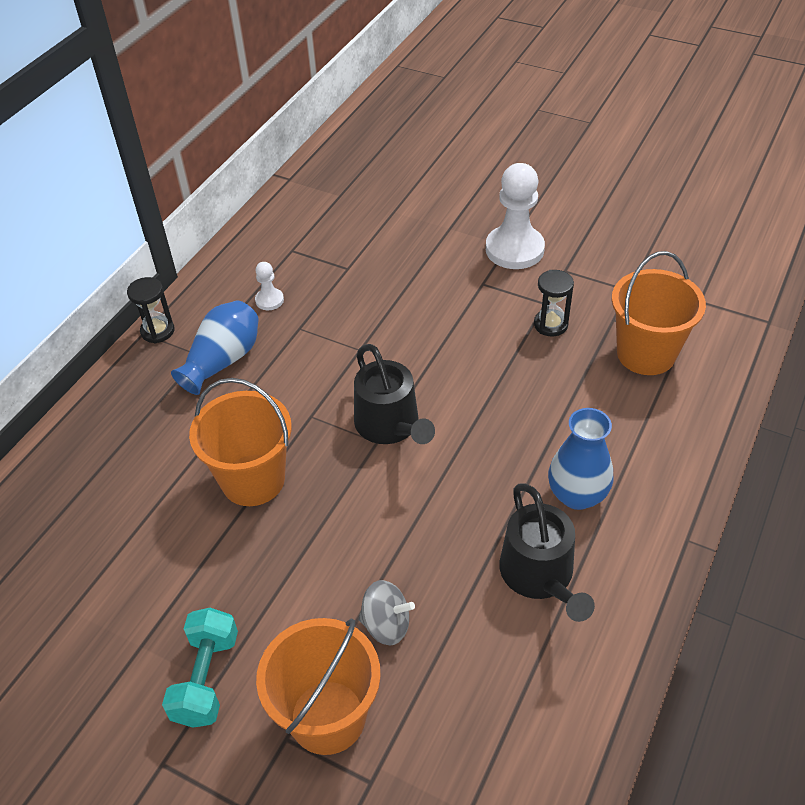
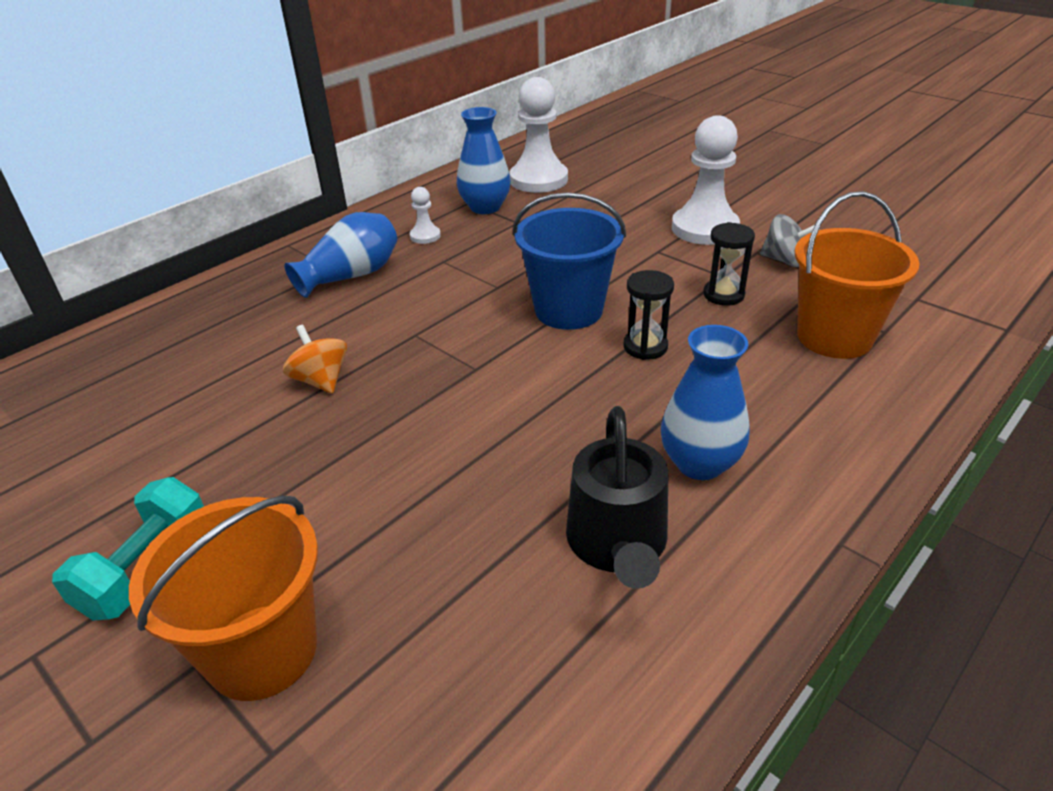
camera: 15 degrees right, 10 degrees down
black hourglass [127,277,174,343] -> black hourglass moved to [623,270,674,360]
orange bucket [189,378,292,506] -> orange spinning top [283,325,347,394]
black watering can [354,344,435,444] -> none
grey spinning top [358,580,415,645] -> grey spinning top moved to [760,214,815,267]
none -> blue vase [457,107,511,214]
none -> white pawn [509,77,568,193]
none -> blue bucket [513,193,626,330]

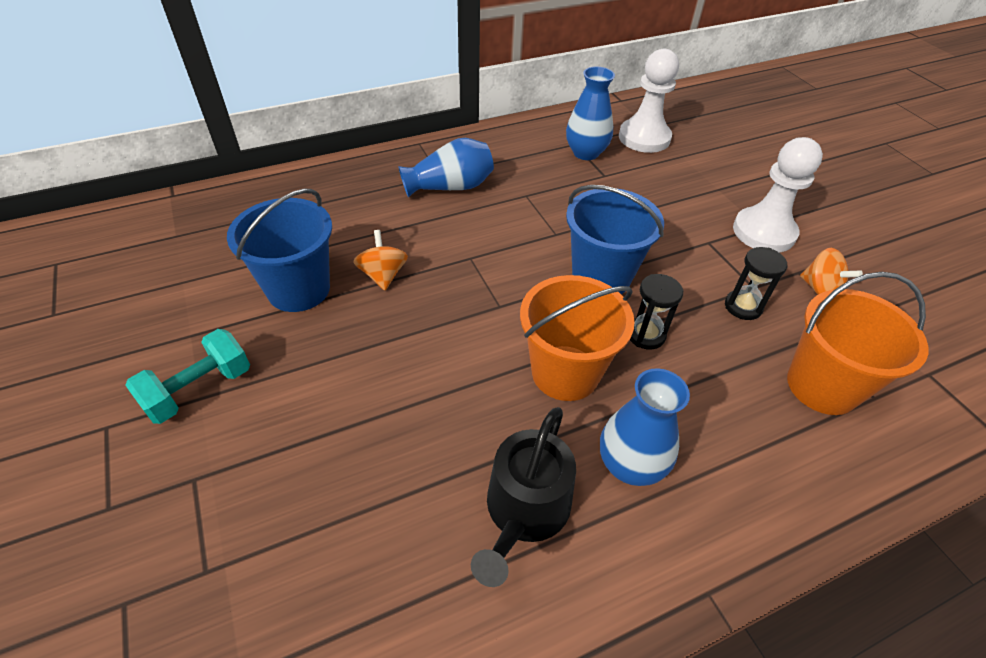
camera: 20 degrees right, 10 degrees up
orange bucket [129,496,318,701] -> orange bucket moved to [520,275,635,401]
white pawn [410,187,441,244] -> none
grey spinning top [760,214,815,267] -> orange spinning top [800,248,863,295]
none -> blue bucket [227,189,332,312]

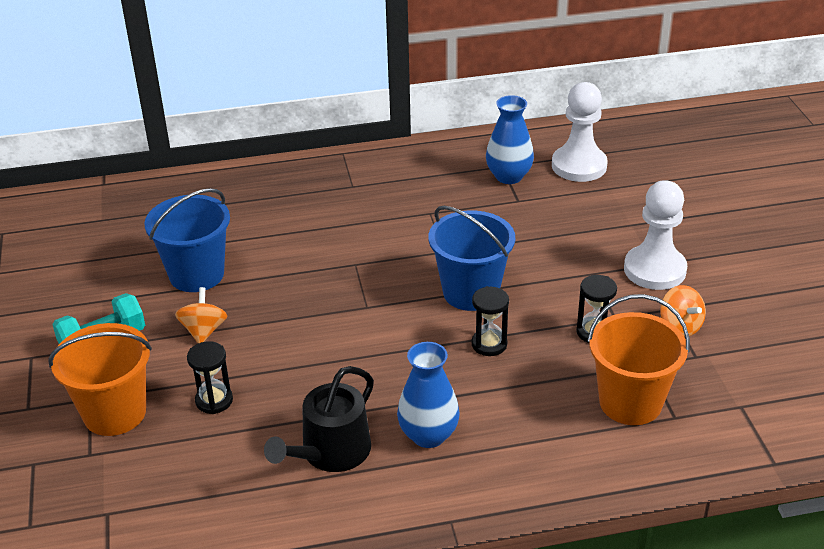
camera: 15 degrees right, 10 degrees down
orange spinning top [353,230,408,290] -> orange spinning top moved to [175,287,227,343]
blue vase [398,138,494,197] -> none
orange bucket [520,275,635,401] -> orange bucket moved to [48,323,152,436]
none -> black hourglass [187,341,233,414]

